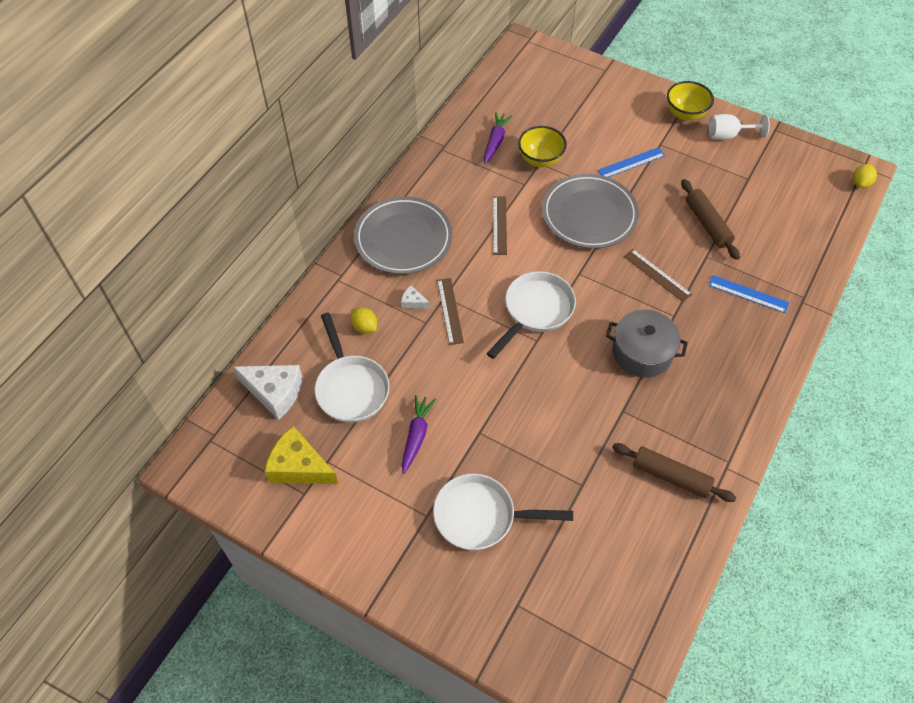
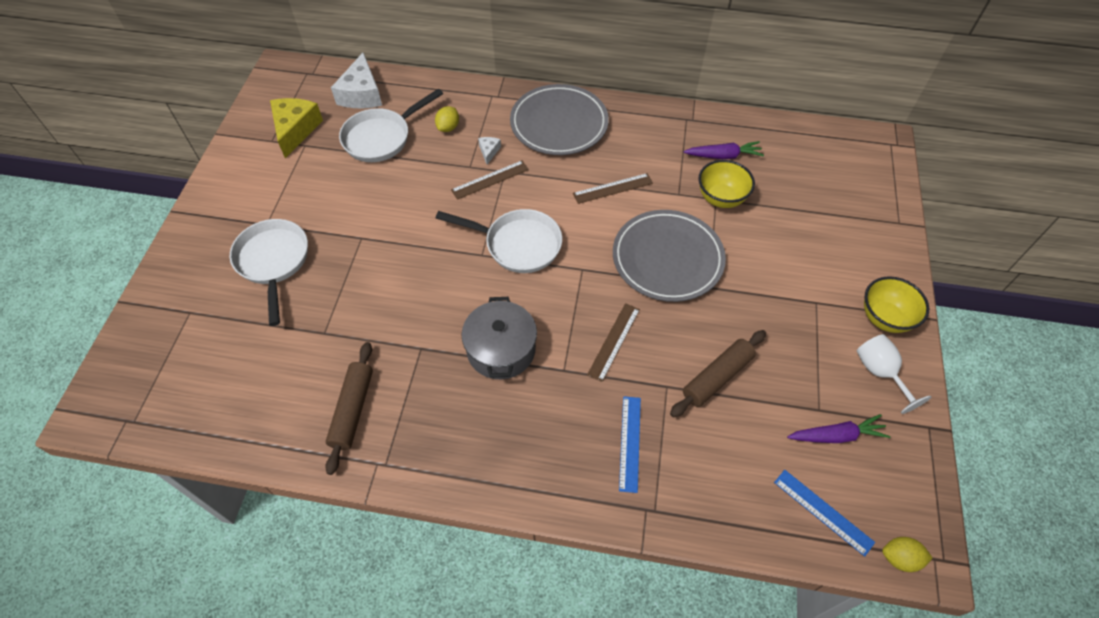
camera: 70 degrees right, 0 degrees up
purple carrot [402,395,436,474] -> purple carrot moved to [787,414,890,443]
blue ruler [598,147,665,177] -> blue ruler moved to [774,470,875,557]

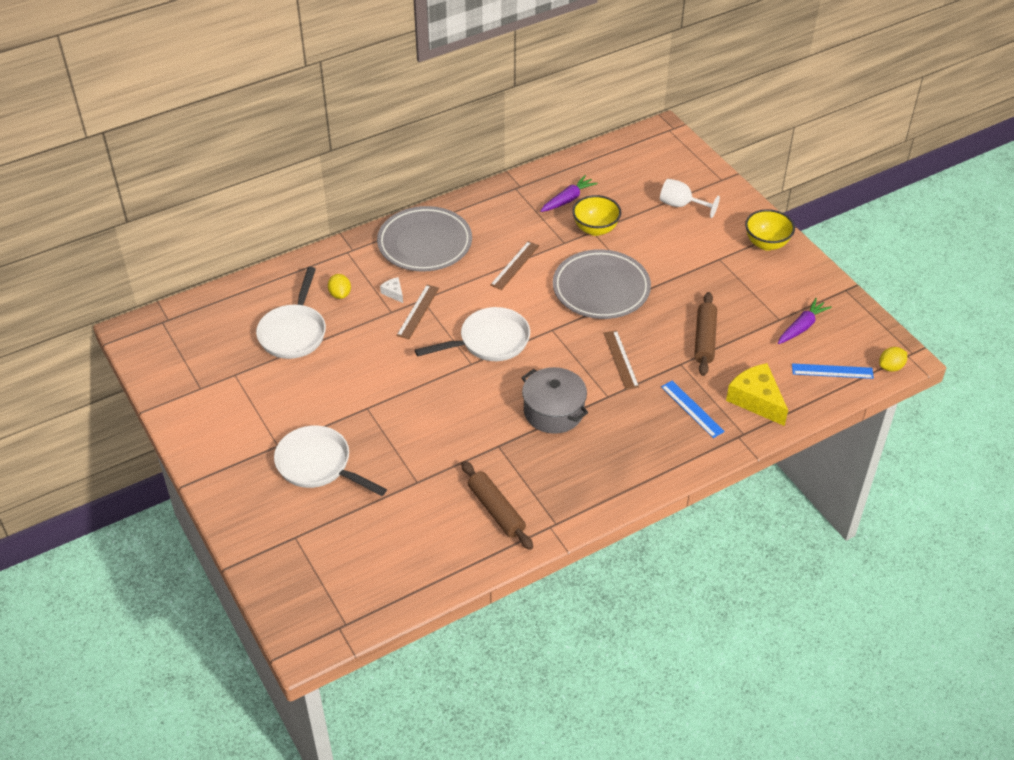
camera: 40 degrees left, 10 degrees down
yellow cheese [270,98,323,158] -> yellow cheese moved to [726,363,788,426]
white cheese [331,53,382,108] -> none
white goblet [857,334,931,414] -> white goblet moved to [660,179,720,218]

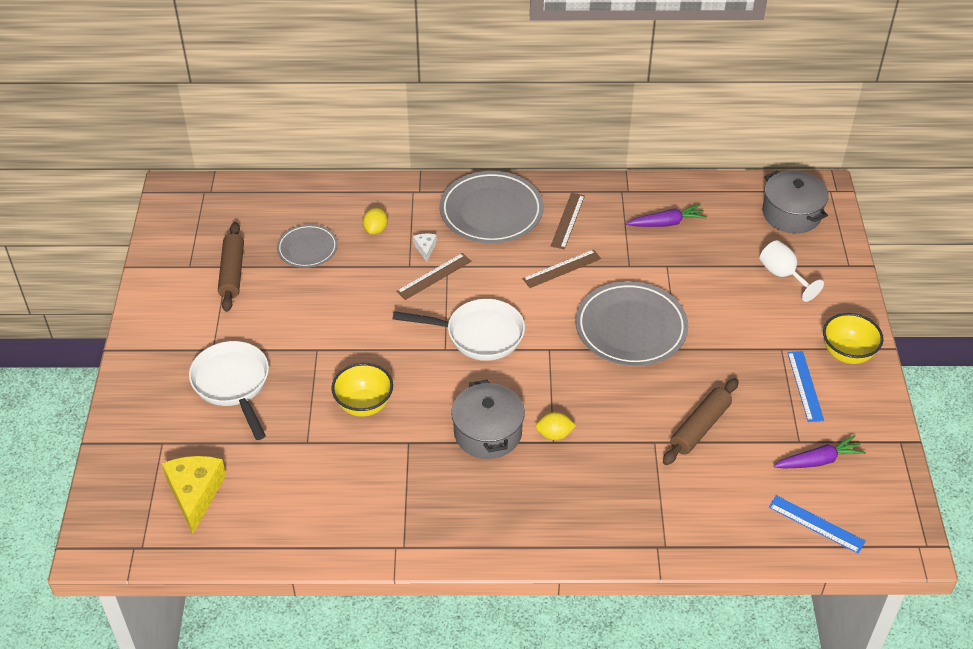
camera: 30 degrees right, 0 degrees up
white pan [256,267,326,359] -> grey plate [277,224,338,268]
brown rolling pin [461,461,533,550] -> brown rolling pin moved to [218,222,244,312]
yellow bowl [572,195,621,236] -> yellow bowl moved to [331,363,393,417]
brown ruler [604,330,639,390] -> brown ruler moved to [551,193,585,250]
blue ruler [661,381,725,438] -> blue ruler moved to [787,351,824,422]
yellow cheese [726,363,788,426] -> yellow cheese moved to [162,456,226,534]
yellow lemon [879,347,907,372] -> yellow lemon moved to [535,412,576,440]
none -> grey pot [762,170,829,233]

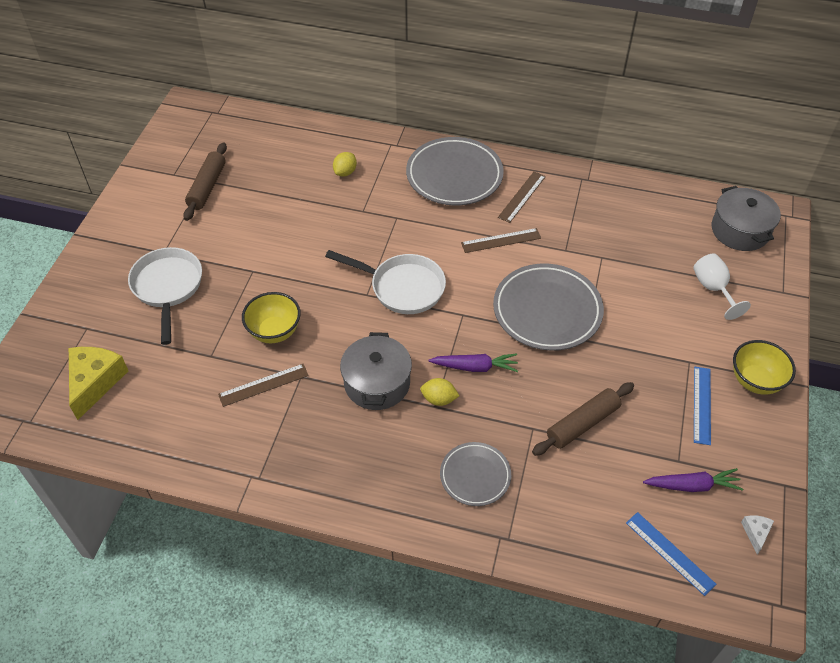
camera: 15 degrees right, 5 degrees up
grey plate [277,224,338,268] -> grey plate moved to [440,442,511,506]
brown ruler [396,253,472,300] -> brown ruler moved to [218,364,309,407]
white cheese [413,234,437,262] -> white cheese moved to [741,515,774,555]
purple carrot [626,204,707,227] -> purple carrot moved to [429,353,518,372]

